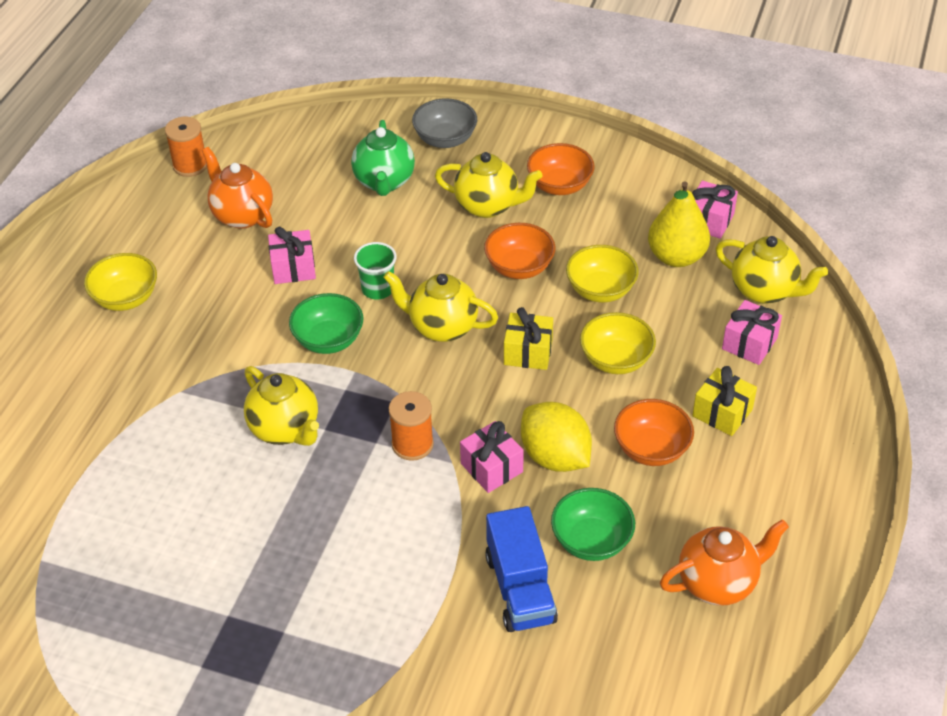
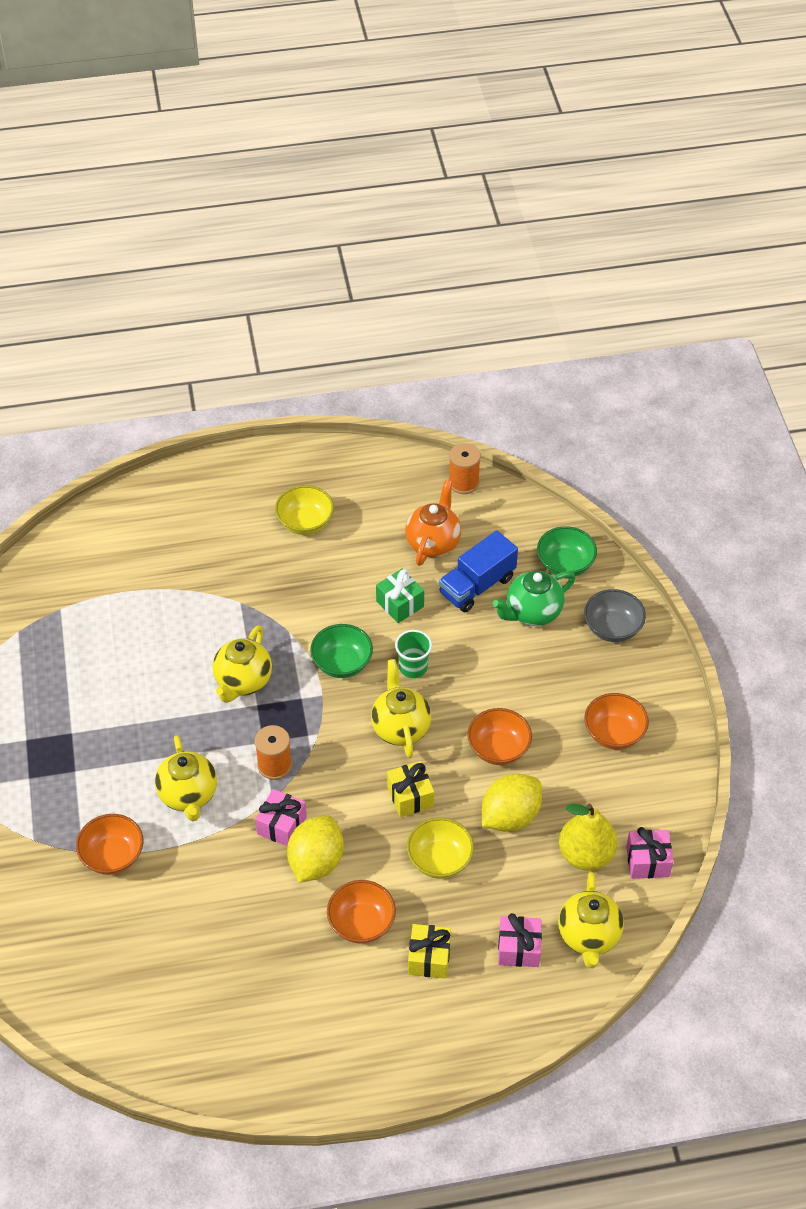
camera: 60 degrees right, 5 degrees up
pink gift [268,227,316,284] -> green gift [376,569,424,623]
yellow teapot [435,152,543,218] -> yellow teapot moved to [155,735,217,821]
blue truck [485,506,558,632] -> blue truck moved to [439,531,518,613]
green bowl [551,488,635,561] -> green bowl moved to [537,526,597,576]
yellow bowl [566,245,639,302] -> yellow lemon [482,774,542,832]
orange teapot [660,520,789,606] -> none
none -> orange bowl [76,814,144,875]

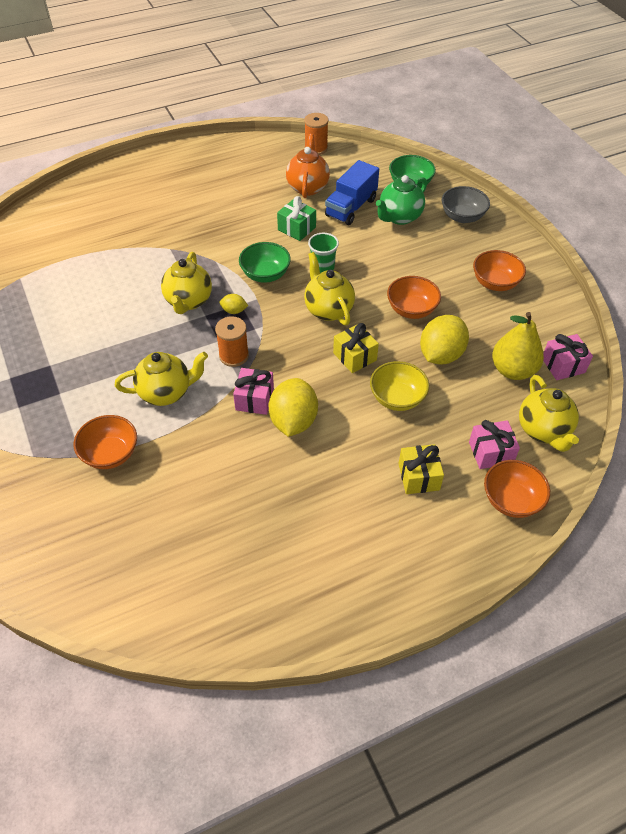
camera: 15 degrees left, 0 degrees up
yellow teapot [155,735,217,821] -> yellow teapot turned 75 degrees counterclockwise [115,352,208,406]
yellow bowl [275,485,334,535] -> none
orange bowl [327,880,396,944] -> orange bowl moved to [484,460,550,518]
none -> yellow lemon [219,294,248,314]

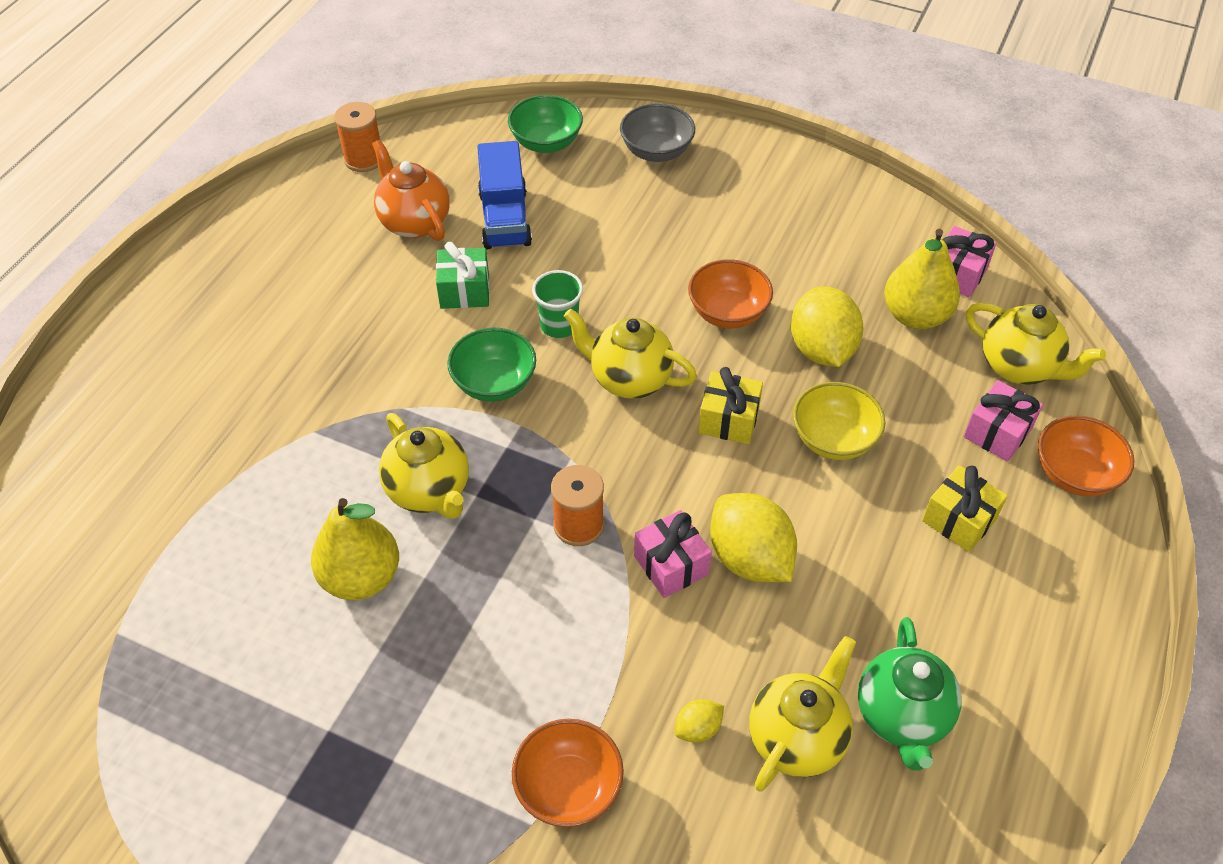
camera: 40 degrees left, 0 degrees up
yellow teapot [115,352,208,406] -> yellow teapot moved to [749,636,856,792]
yellow lemon [219,294,248,314] -> yellow lemon moved to [674,699,724,743]
green teapot [376,175,427,225] -> green teapot moved to [858,617,962,771]
orange bowl [473,250,526,291] -> none
none -> yellow pear [311,498,399,600]

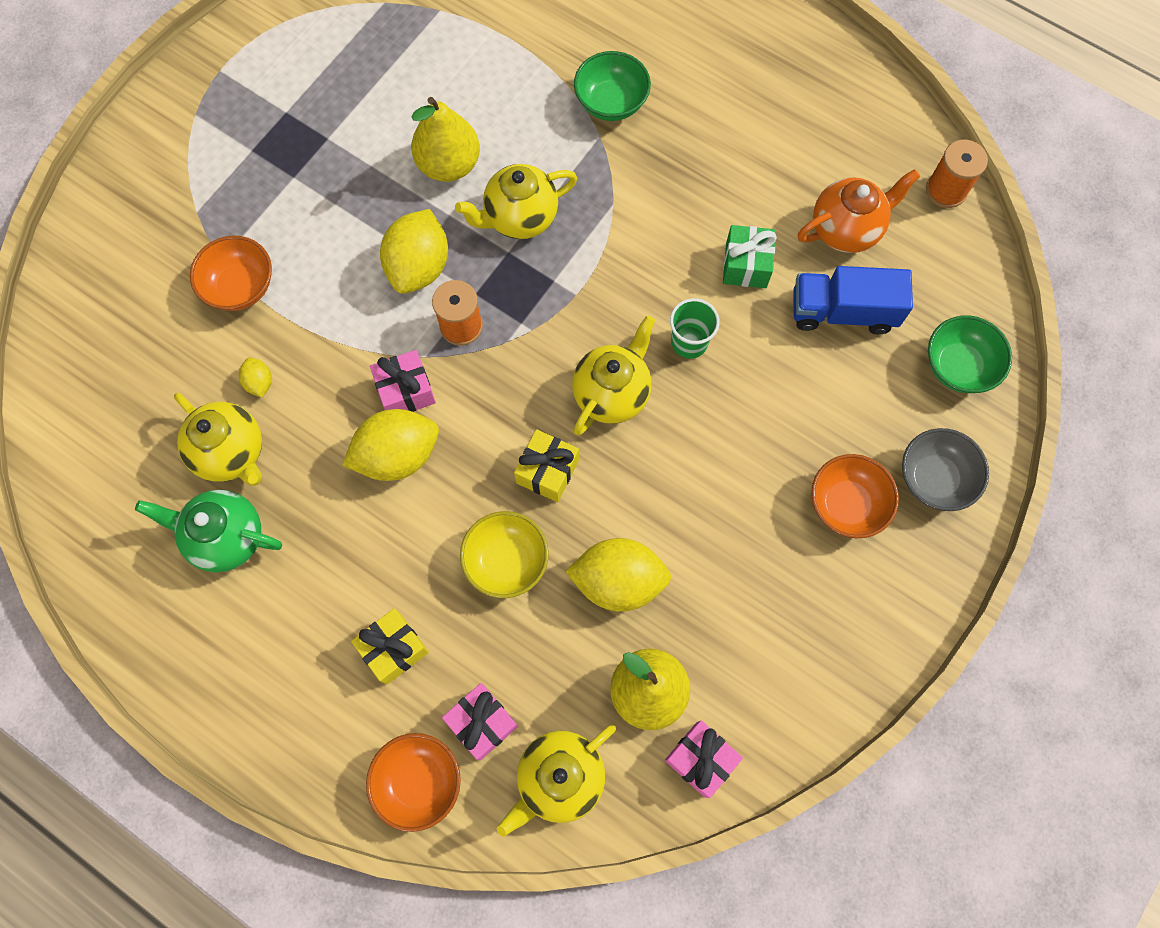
camera: 100 degrees right, 20 degrees up
green bowl [447,328,536,402] -> green bowl moved to [574,51,651,121]
orange bowl [688,259,773,328] -> orange bowl moved to [811,454,899,538]
none -> yellow lemon [380,209,448,294]

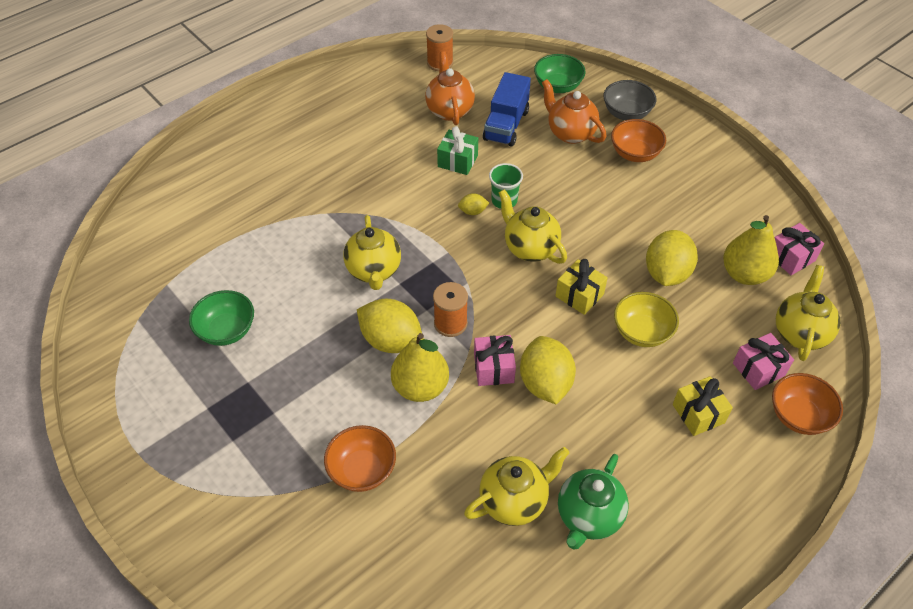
camera: 75 degrees left, 20 degrees down
yellow lemon [239,357,272,398] -> yellow lemon moved to [458,193,489,215]
yellow pear [411,97,480,182] -> yellow pear moved to [391,333,449,402]
yellow teapot [497,724,616,836] -> yellow teapot turned 135 degrees counterclockwise [776,265,840,361]
green bowl [574,51,651,121] -> green bowl moved to [189,290,254,346]
none -> orange teapot [542,79,606,144]

